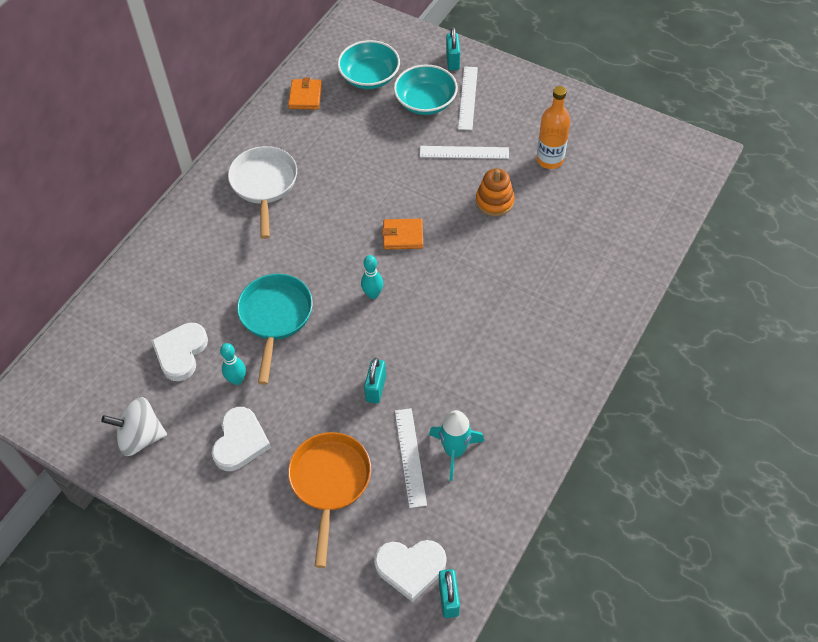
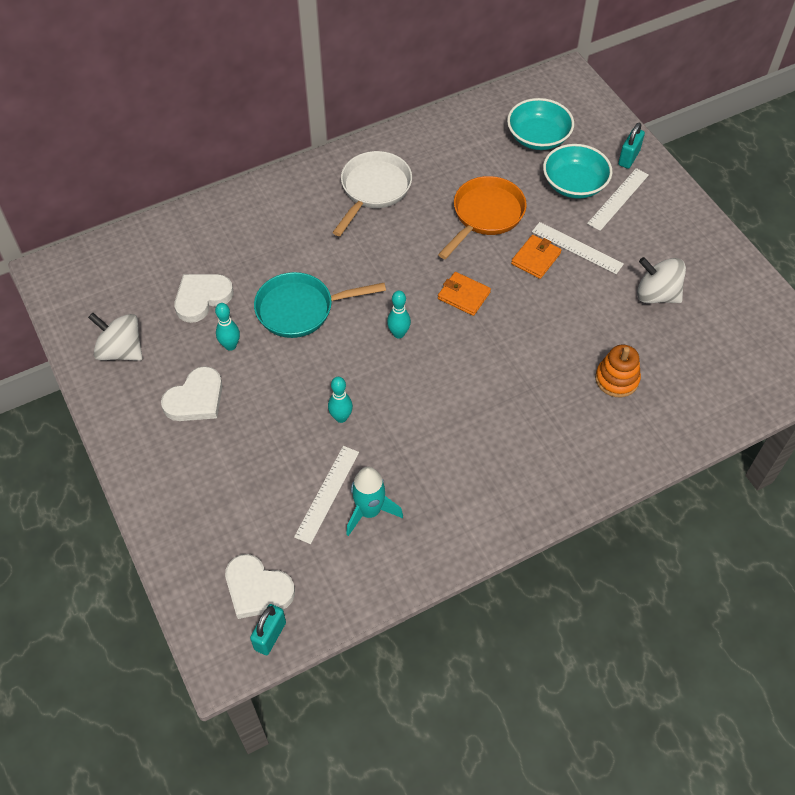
camera: 30 degrees right, 0 degrees up
turquoise pan [237,274,313,385] -> turquoise pan turned 135 degrees counterclockwise [254,272,386,338]
orange wallet [288,78,322,110] -> orange wallet moved to [511,235,561,279]
orange pan [288,432,371,568] -> orange pan moved to [438,176,527,259]
turquoise padlock [364,358,386,404] -> turquoise bowling pin [328,377,353,423]
orange stacking toy [476,169,515,216] -> orange stacking toy moved to [595,345,641,397]
orange bottle [536,86,570,169] -> white spinning top [637,257,686,303]

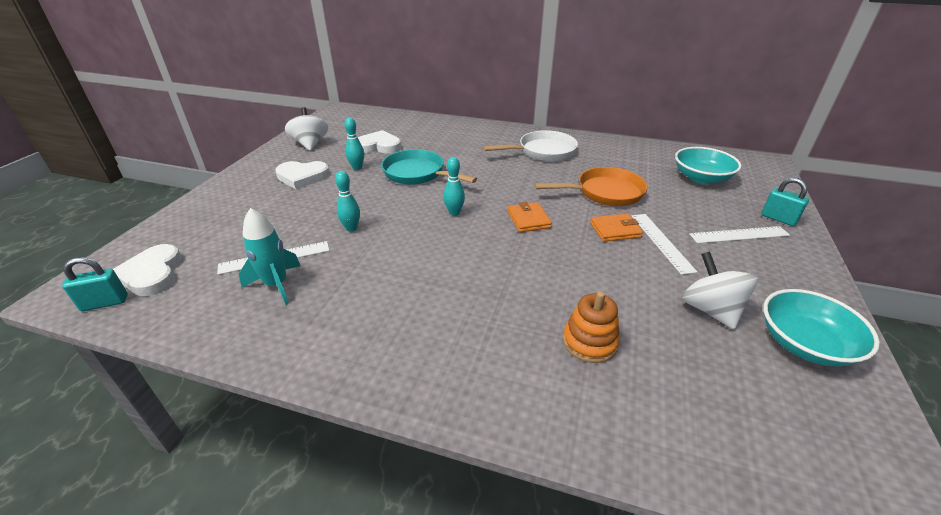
camera: 45 degrees right, 20 degrees down
turquoise bowl [543,144,612,199] -> turquoise bowl moved to [763,289,880,367]
turquoise padlock [618,123,645,169] -> turquoise padlock turned 60 degrees clockwise [761,177,809,226]

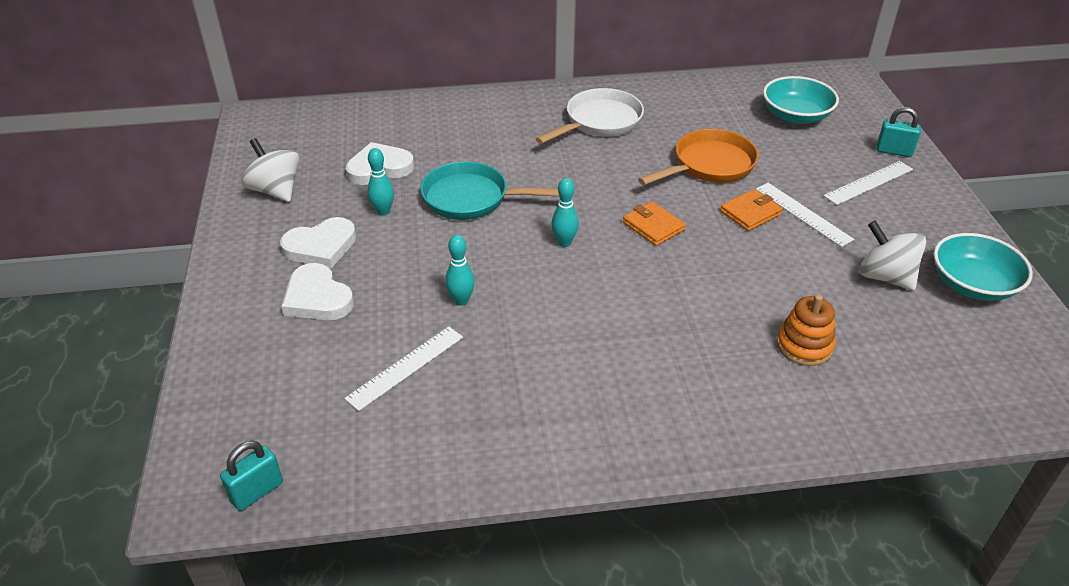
camera: 25 degrees left, 5 degrees up
white heart [113,244,182,296] -> white heart moved to [281,263,354,320]
turquoise rocket [239,208,301,305] -> none

